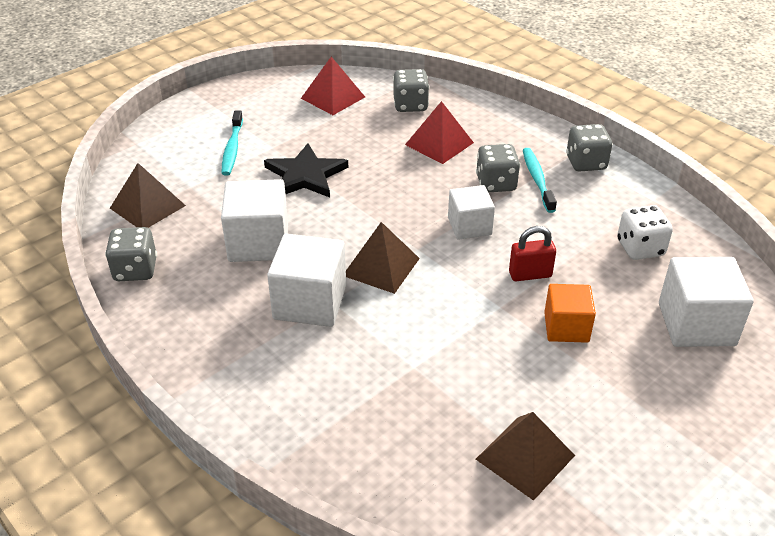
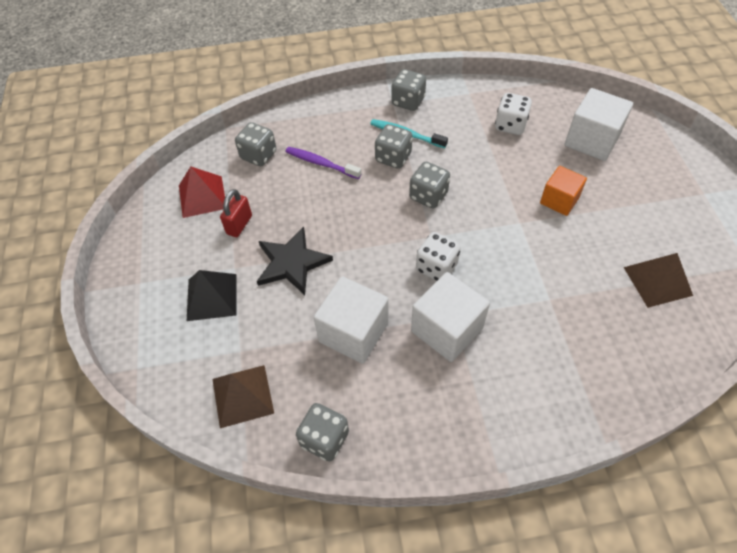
camera: 55 degrees left, 15 degrees up
turquoise toothbrush [222,110,243,176] -> black pyramid [187,270,237,321]
brown pyramid [346,222,420,294] -> white dice [416,232,461,281]
red pyramid [405,101,474,164] -> purple toothbrush [286,147,361,179]
white cube [448,185,495,240] -> grey dice [409,162,450,209]
red padlock [509,226,556,281] -> red padlock moved to [220,189,252,237]

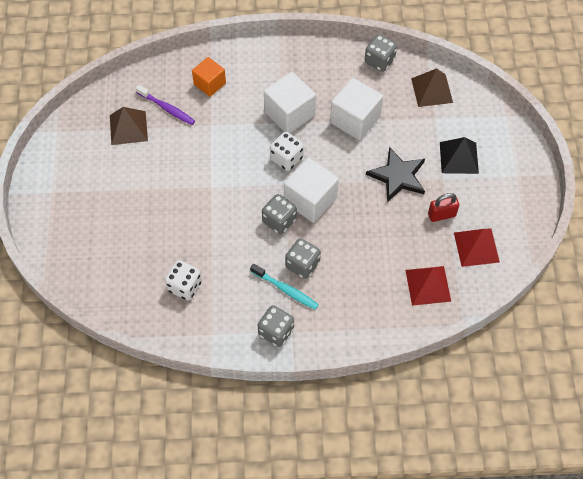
camera: 175 degrees left, 5 degrees up
red padlock [220,189,252,237] -> red padlock turned 45 degrees clockwise [428,193,459,222]
grey dice [235,122,276,166] -> red pyramid [405,266,451,306]
purple toothbrush [286,147,361,179] -> purple toothbrush moved to [136,85,195,125]
orange cube [540,166,587,216] -> orange cube moved to [192,57,226,97]
white cube [565,88,633,161] -> white cube moved to [284,158,339,223]

